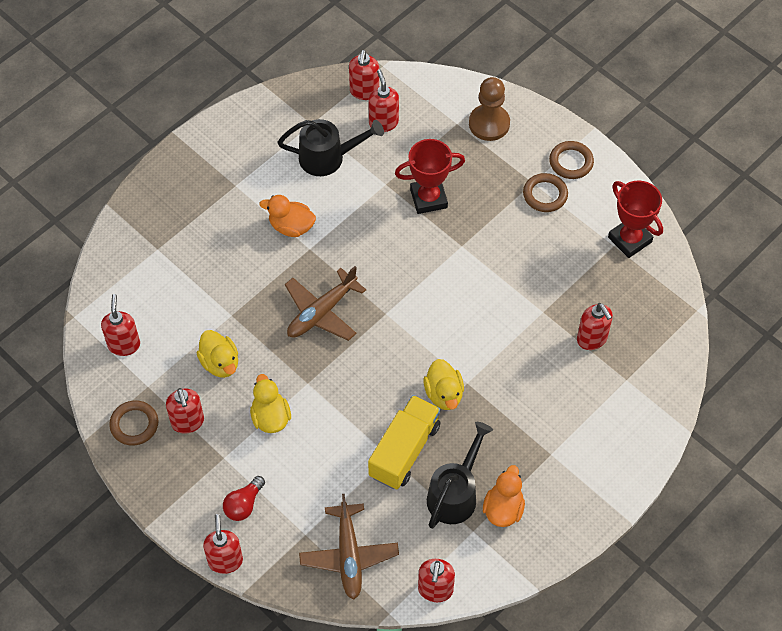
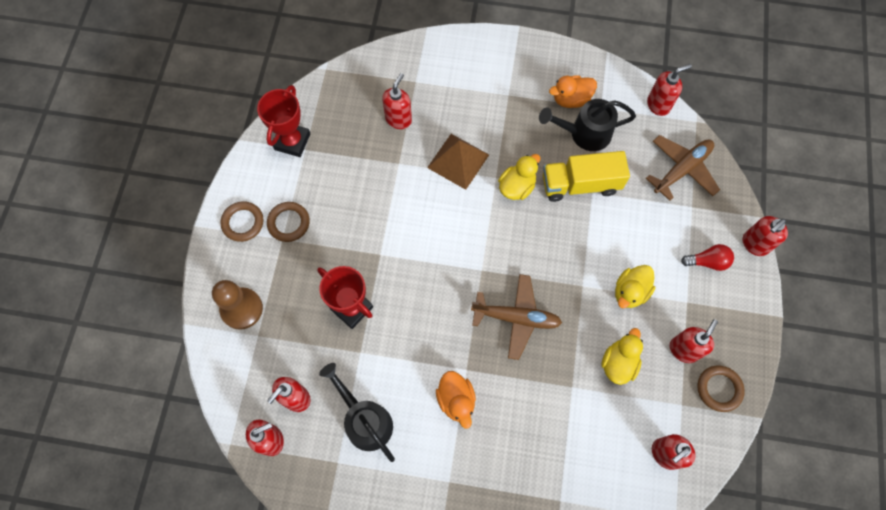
camera: 125 degrees left, 10 degrees up
none -> brown pyramid [427,134,489,190]

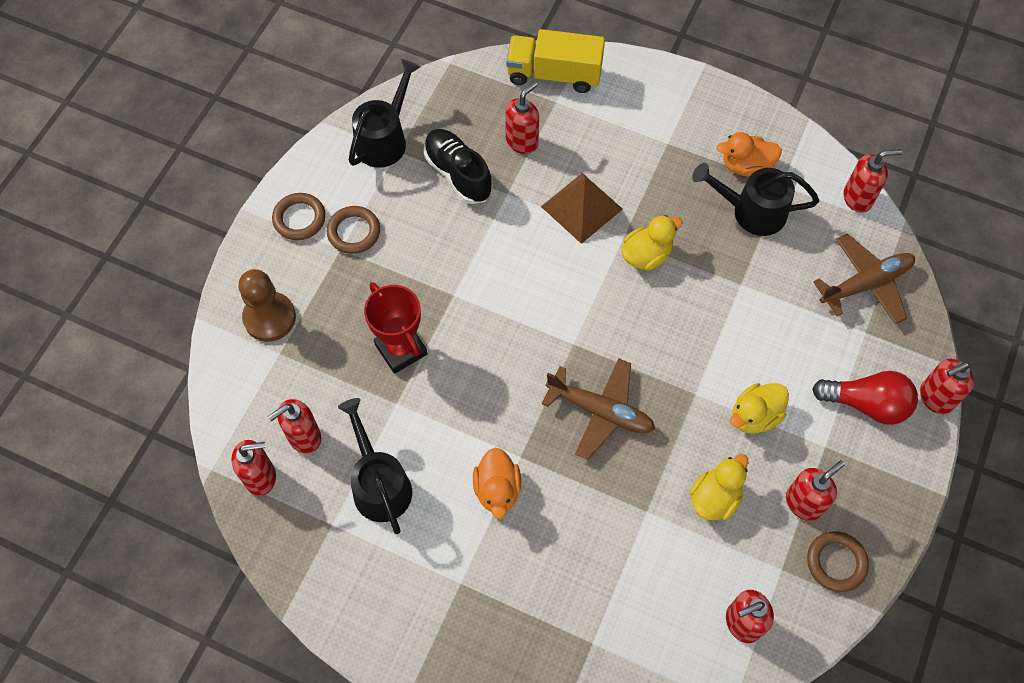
camera: 15 degrees right, 5 degrees down
red trophy [257,85,310,157] -> black watering can [348,59,420,168]
yellow truck [543,151,630,202] -> yellow truck moved to [506,29,605,93]
red light bulb [681,244,734,271] -> red light bulb [812,371,918,425], size x1.52
none -> black shoe [424,129,492,204]

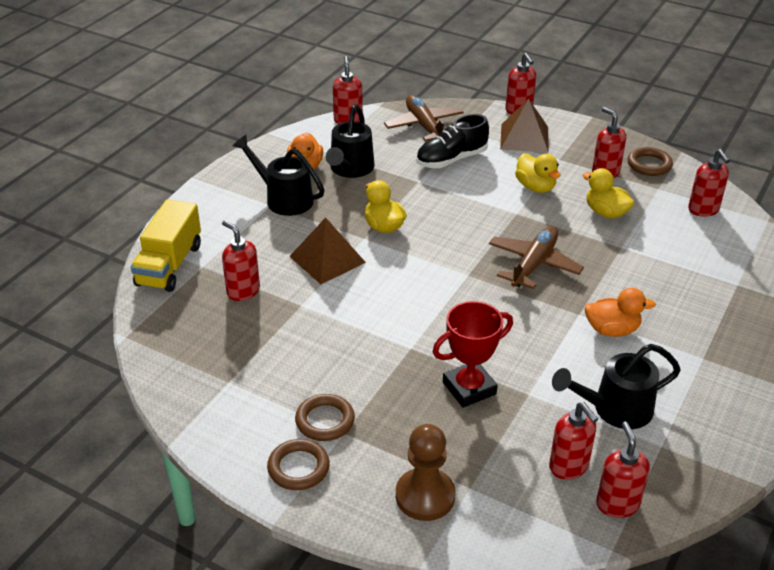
camera: 85 degrees left, 25 degrees down
black watering can [348,59,420,168] -> black watering can moved to [232,135,324,216]
black shoe [424,129,492,204] -> black shoe moved to [416,114,489,168]
red light bulb [812,371,918,425] -> brown pyramid [500,99,549,153]

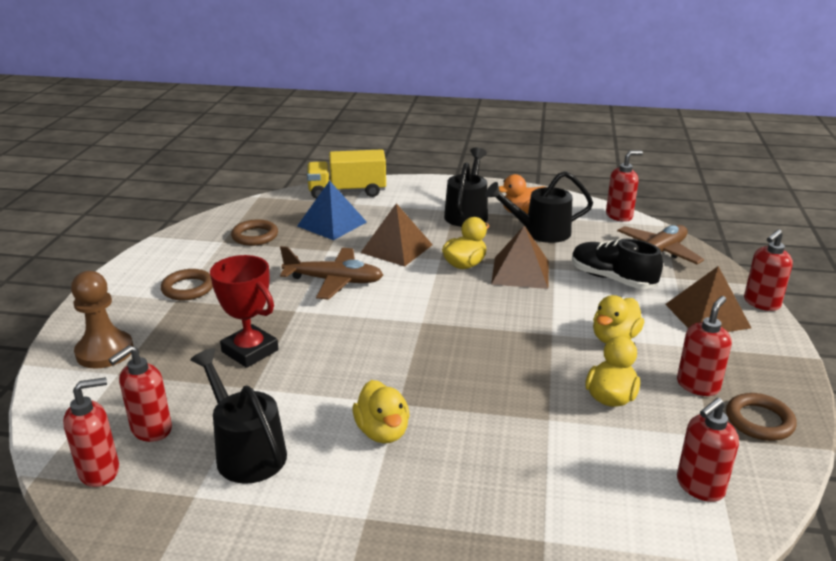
camera: 70 degrees right, 10 degrees down
red soap dispenser [222,220,260,301] -> blue pyramid [297,180,367,240]
brown ring [267,439,330,490] -> brown ring moved to [231,219,278,246]
brown plane [489,226,584,289] -> brown plane moved to [280,246,383,300]
orange duck [585,288,656,337] -> yellow duck [353,380,410,443]
none -> brown pyramid [491,226,549,289]

